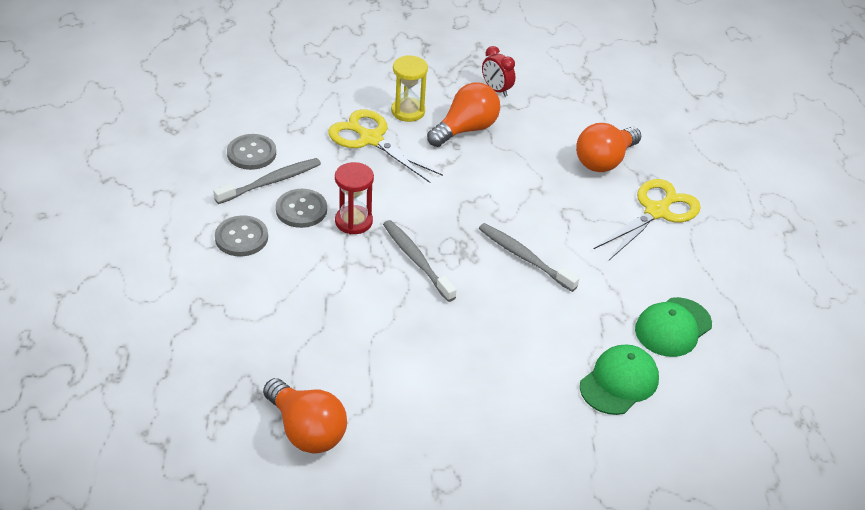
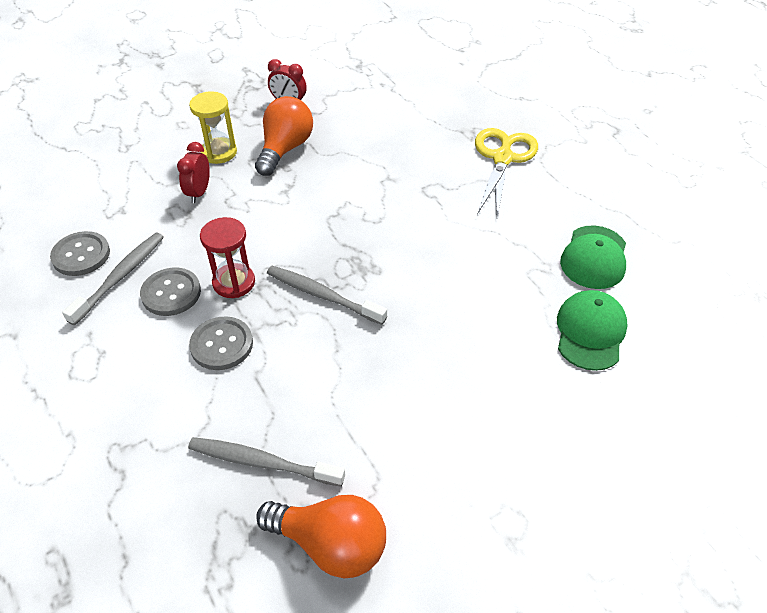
camera: 25 degrees left, 5 degrees up
grey button [215,215,268,256] -> grey button moved to [189,316,253,370]
yellow scissors [328,109,443,183] -> red clock [177,142,210,203]
grey toothbrush [479,223,579,292] -> grey toothbrush moved to [188,437,345,487]
orange light bulb [576,123,641,172] -> none

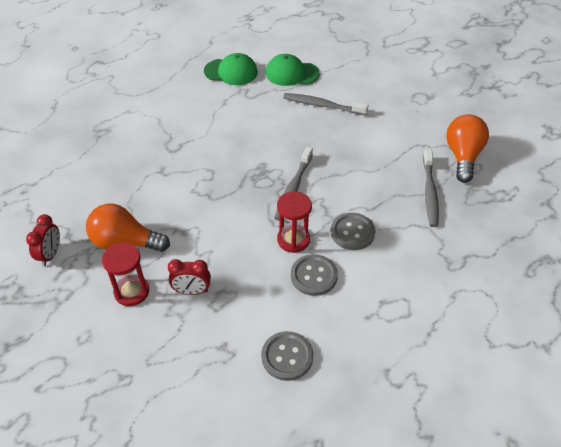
camera: 100 degrees left, 0 degrees up
grey toothbrush [62,233,164,325] -> grey toothbrush moved to [283,93,369,116]
yellow hourglass [189,91,237,164] -> red hourglass [102,242,149,306]
yellow scissors [475,128,538,217] -> none

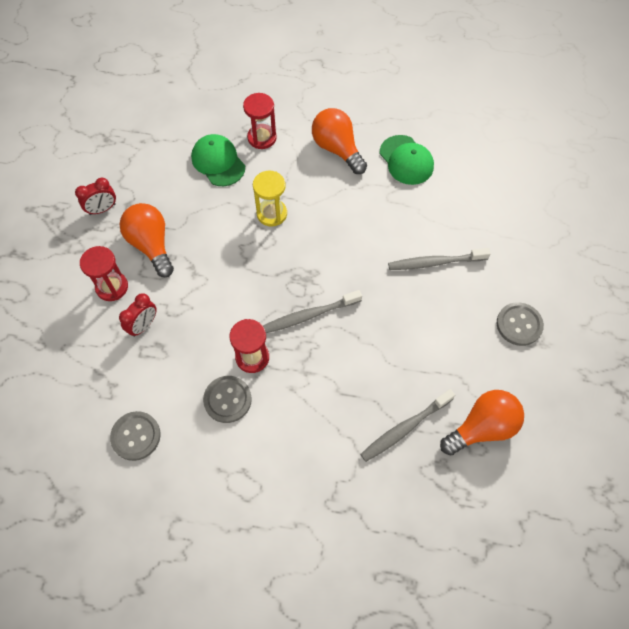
camera: 50 degrees right, 15 degrees up
red clock [168,259,211,295] -> red clock turned 105 degrees counterclockwise [119,293,156,337]
green cap [266,54,320,86] -> green cap moved to [191,134,245,186]
grey toothbrush [283,93,369,116] -> grey toothbrush turned 75 degrees counterclockwise [388,248,491,270]
grey button [331,213,376,250] -> grey button moved to [497,302,544,346]
none -> red hourglass [243,93,277,149]
none -> yellow hourglass [253,171,287,227]
none -> orange light bulb [312,108,367,174]

